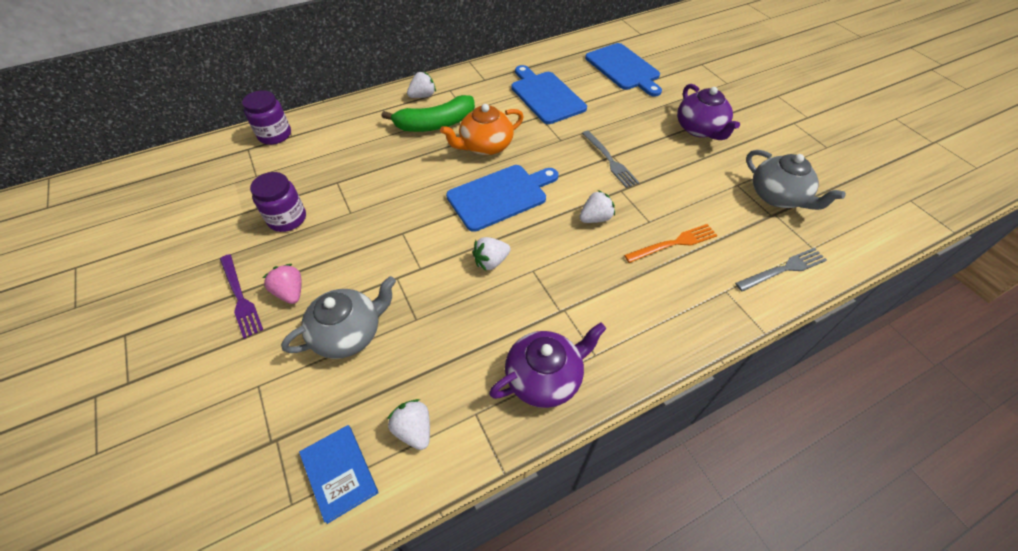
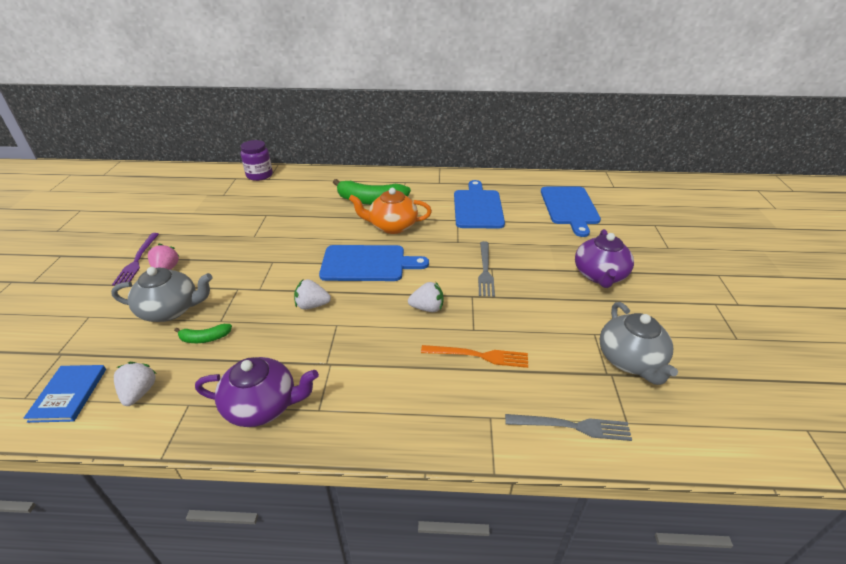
camera: 30 degrees right, 15 degrees down
purple jar [250,172,306,232] -> none
white strawberry [407,72,436,98] -> none
none -> green banana [174,324,232,343]

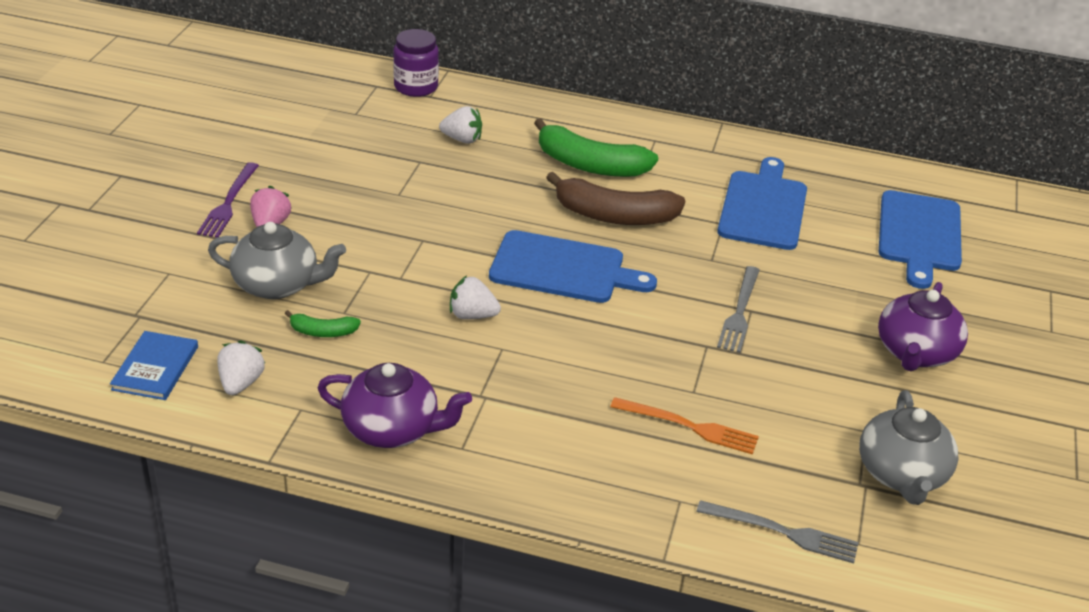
camera: 10 degrees right, 0 degrees up
orange teapot [349,188,432,234] -> brown banana [546,172,686,225]
white strawberry [408,282,444,312] -> white strawberry moved to [439,106,482,144]

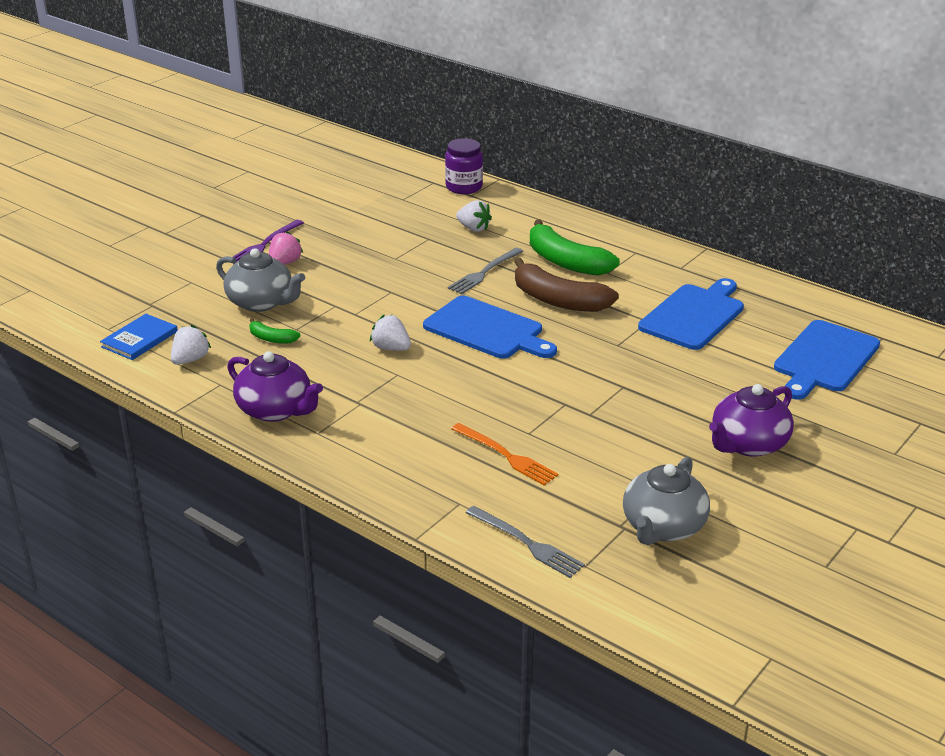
camera: 25 degrees right, 5 degrees down
grey fork [717,266,760,353] -> grey fork moved to [448,248,523,294]

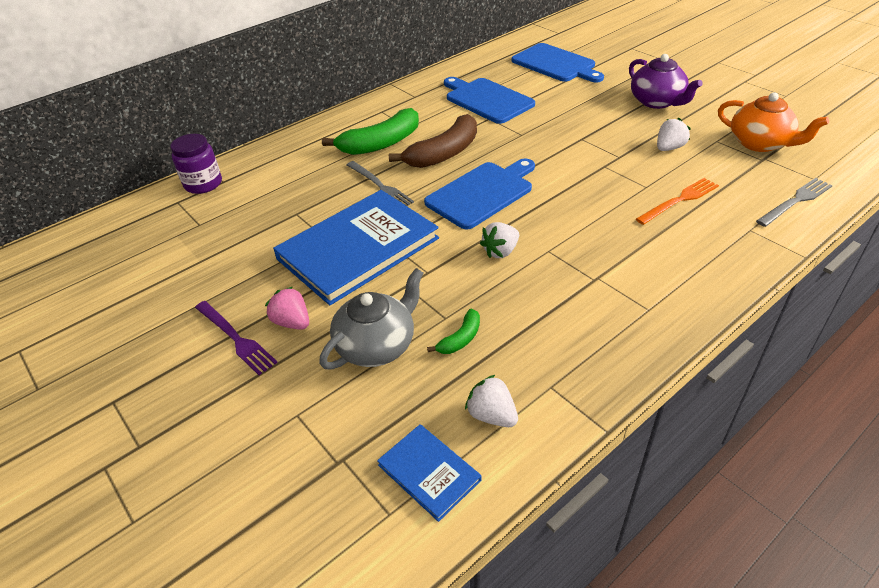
camera: 75 degrees left, 10 degrees up
purple teapot [227,351,323,422] -> none
white strawberry [456,200,492,232] -> white strawberry moved to [657,118,691,151]
grey teapot [623,457,710,545] -> orange teapot [718,92,829,152]
none -> blue book [273,190,439,305]

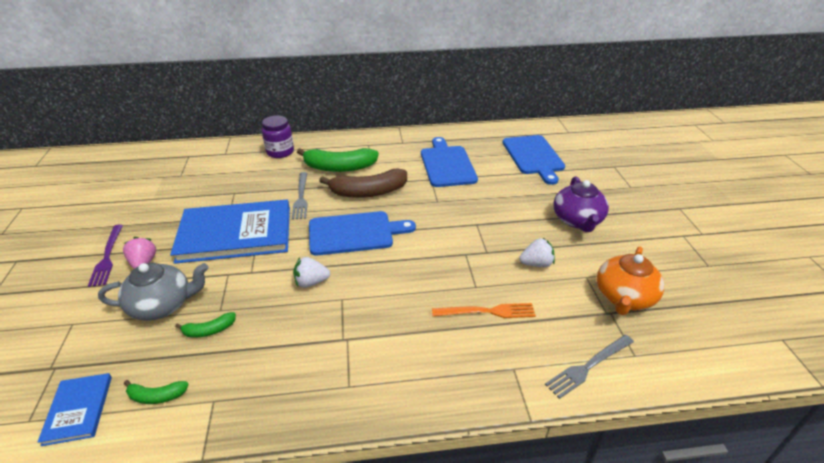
camera: 30 degrees right, 5 degrees down
purple jar [170,134,222,194] -> purple jar moved to [262,116,294,158]
white strawberry [465,375,518,427] -> green banana [124,380,189,404]
orange teapot [718,92,829,152] -> orange teapot turned 45 degrees clockwise [597,247,664,315]
grey fork [756,178,833,227] -> grey fork turned 150 degrees clockwise [545,335,634,399]

